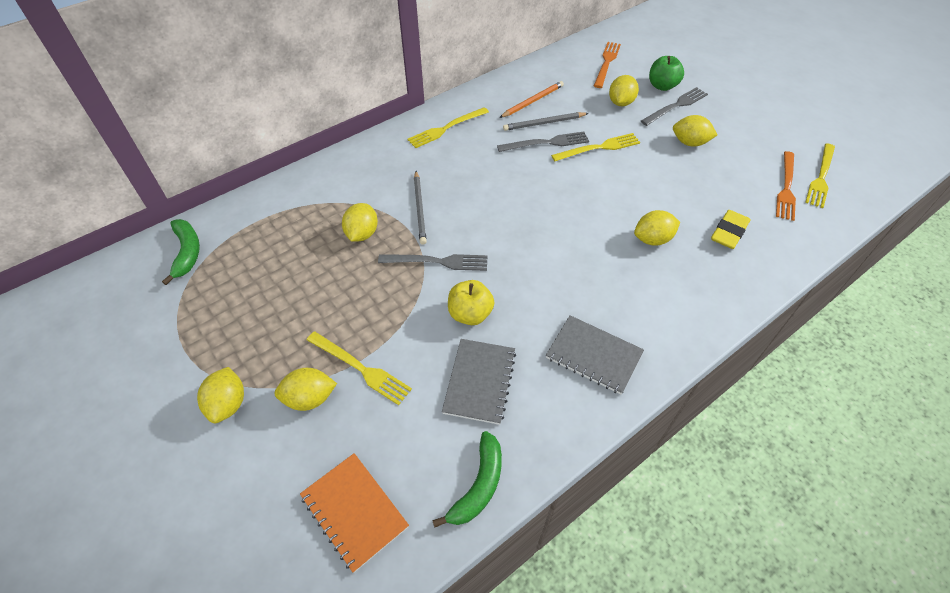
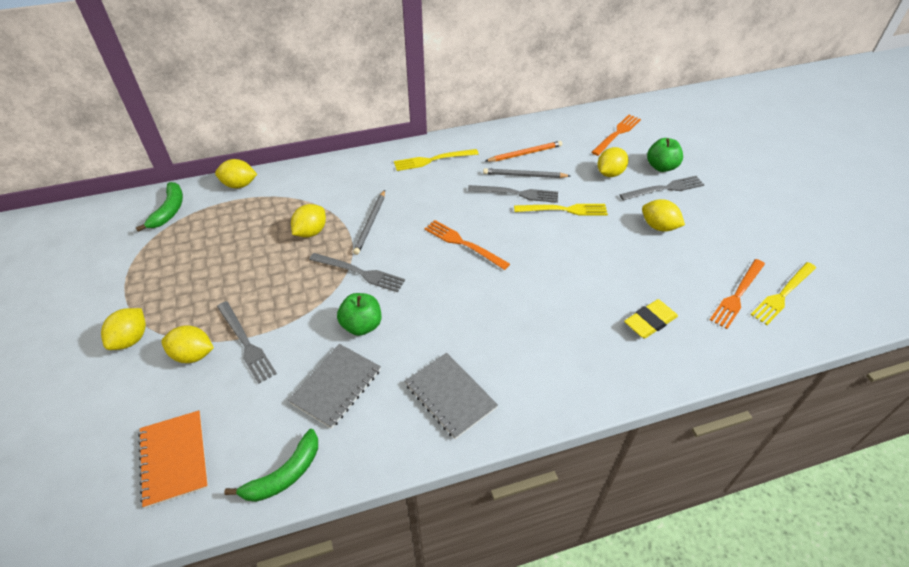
camera: 20 degrees right, 5 degrees down
yellow fork [307,331,412,405] -> grey fork [217,301,277,384]
yellow apple [448,280,494,325] -> green apple [337,293,382,336]
yellow lemon [634,210,680,246] -> yellow lemon moved to [215,159,257,188]
none -> orange fork [425,220,510,270]

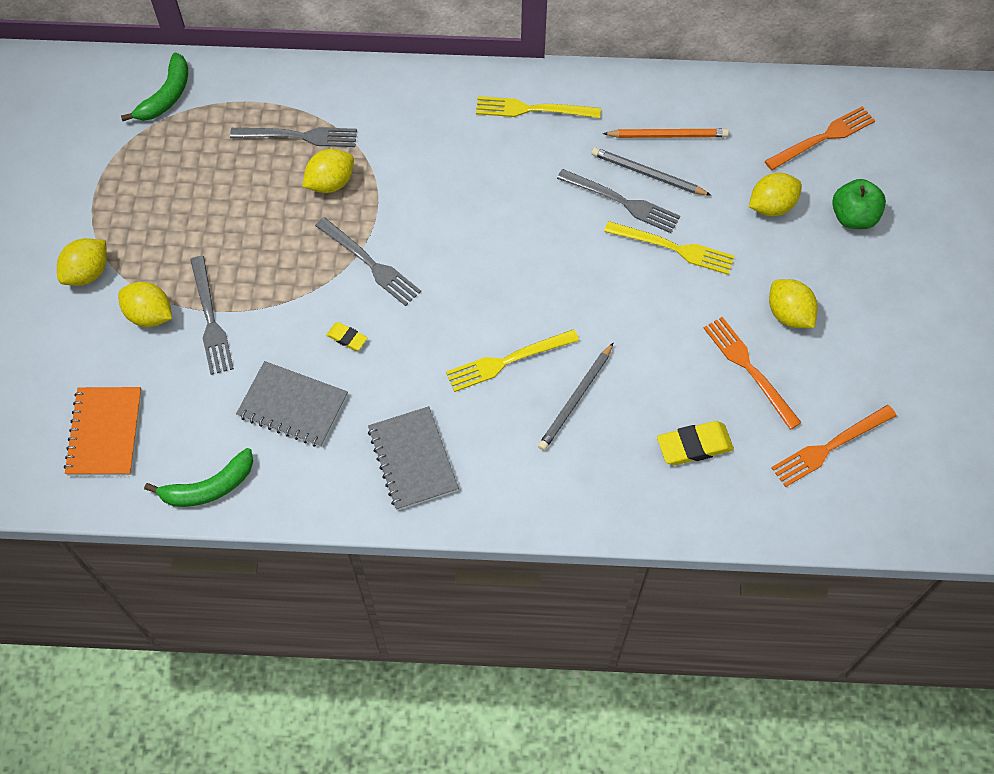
camera: 20 degrees right, 15 degrees up
yellow lemon [215,159,257,188] -> none
grey notebook [288,344,381,429] -> grey notebook turned 60 degrees clockwise [236,361,348,447]
green apple [337,293,382,336] -> yellow eraser [326,322,367,351]
grey pencil [353,190,385,255] -> grey pencil moved to [538,343,613,450]
orange fork [425,220,510,270] -> orange fork moved to [704,317,802,430]
grey fork [619,176,704,201] -> grey fork moved to [230,127,357,147]
yellow fork [750,262,816,325] -> yellow fork moved to [446,329,579,392]

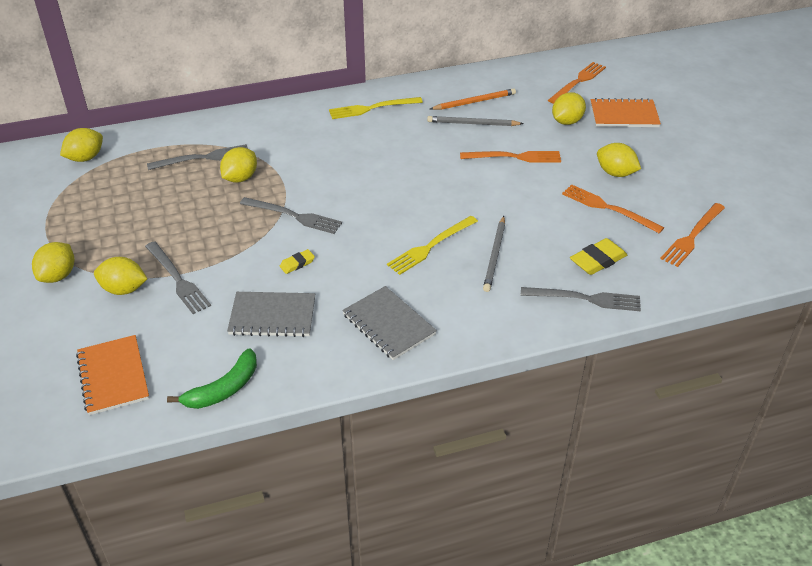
camera: 20 degrees left, 20 degrees down
green banana [121,53,188,121] -> yellow lemon [60,128,103,162]
yellow eraser [326,322,367,351] -> yellow eraser turned 45 degrees counterclockwise [280,249,315,274]
grey fork [557,169,680,233] -> grey fork moved to [521,287,641,311]
yellow fork [604,221,735,275] -> orange fork [460,151,561,163]
green apple [832,179,886,229] -> orange notebook [591,98,661,127]

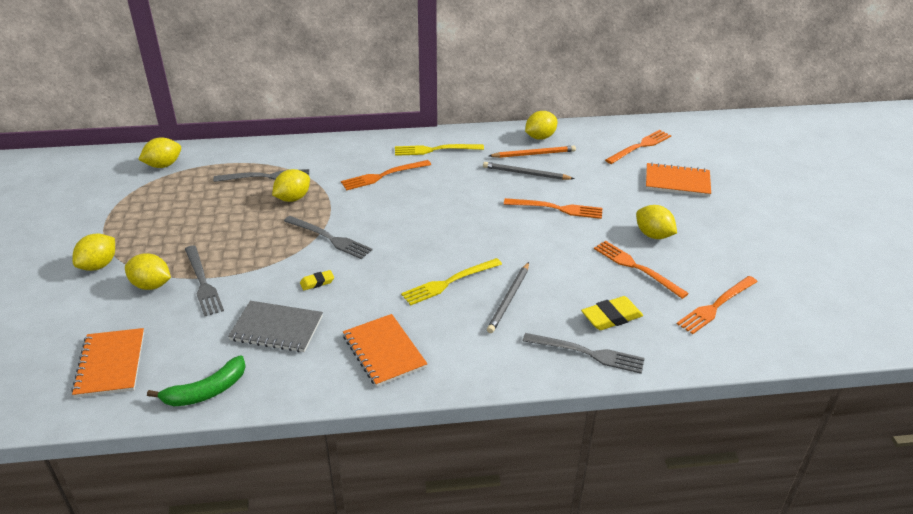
camera: 10 degrees right, 5 degrees down
grey notebook [342,286,437,360] -> orange notebook [343,314,427,387]
yellow lemon [552,92,586,125] -> yellow lemon moved to [525,111,557,140]
none -> orange fork [341,160,431,190]

